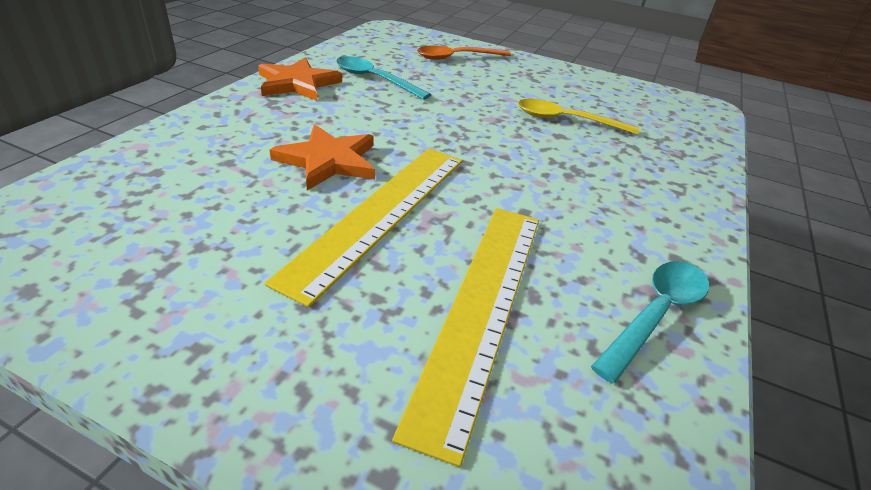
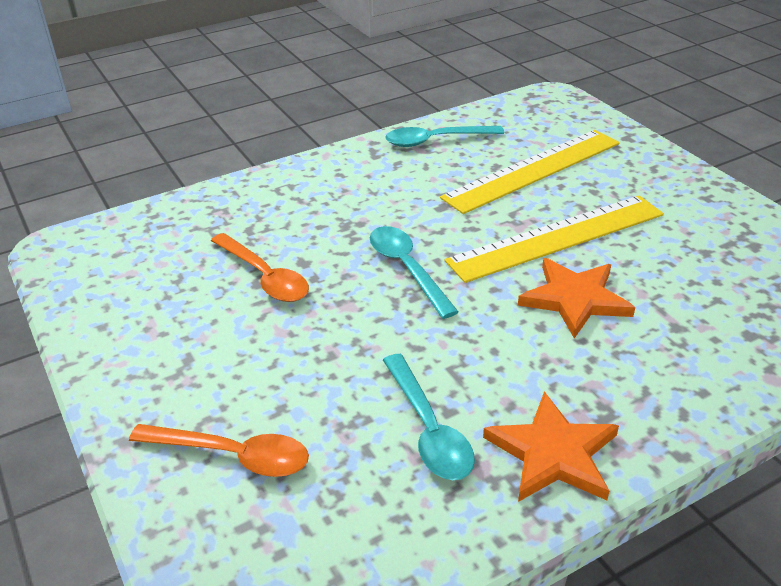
camera: 140 degrees left, 0 degrees up
yellow spoon [518,99,639,135] -> orange spoon [211,233,309,302]
none -> turquoise spoon [370,226,458,319]

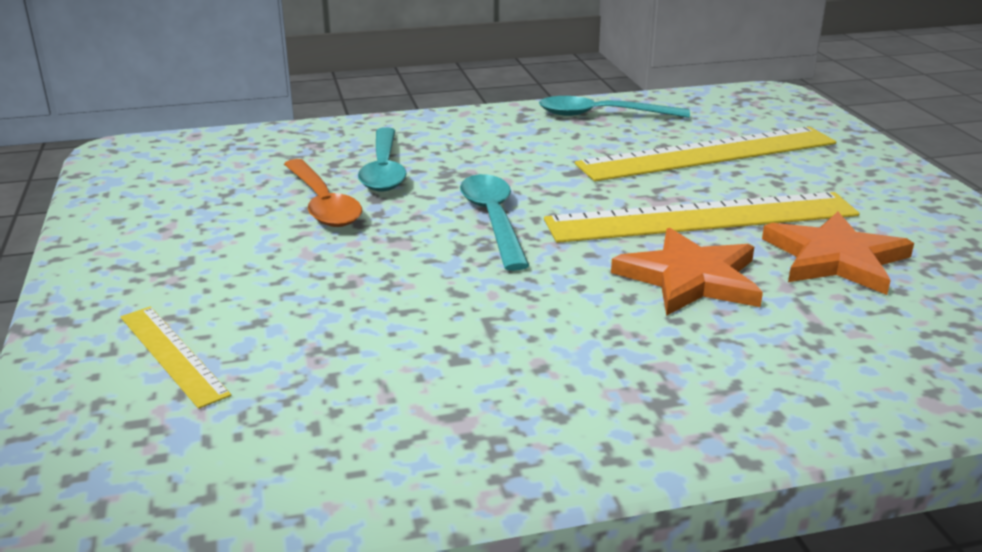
camera: 15 degrees right, 10 degrees down
orange spoon [129,424,309,477] -> yellow ruler [121,307,231,409]
turquoise spoon [383,354,475,480] -> turquoise spoon moved to [358,127,407,192]
orange star [483,391,619,502] -> orange star moved to [762,211,914,295]

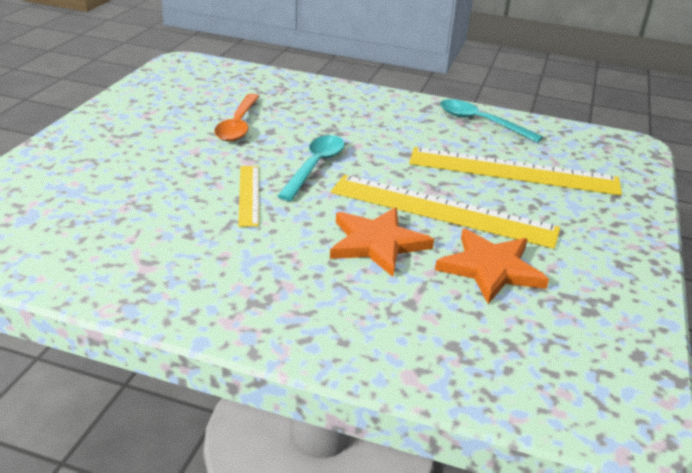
camera: 30 degrees right, 5 degrees up
yellow ruler [121,307,231,409] -> yellow ruler moved to [238,166,259,227]
turquoise spoon [358,127,407,192] -> none

